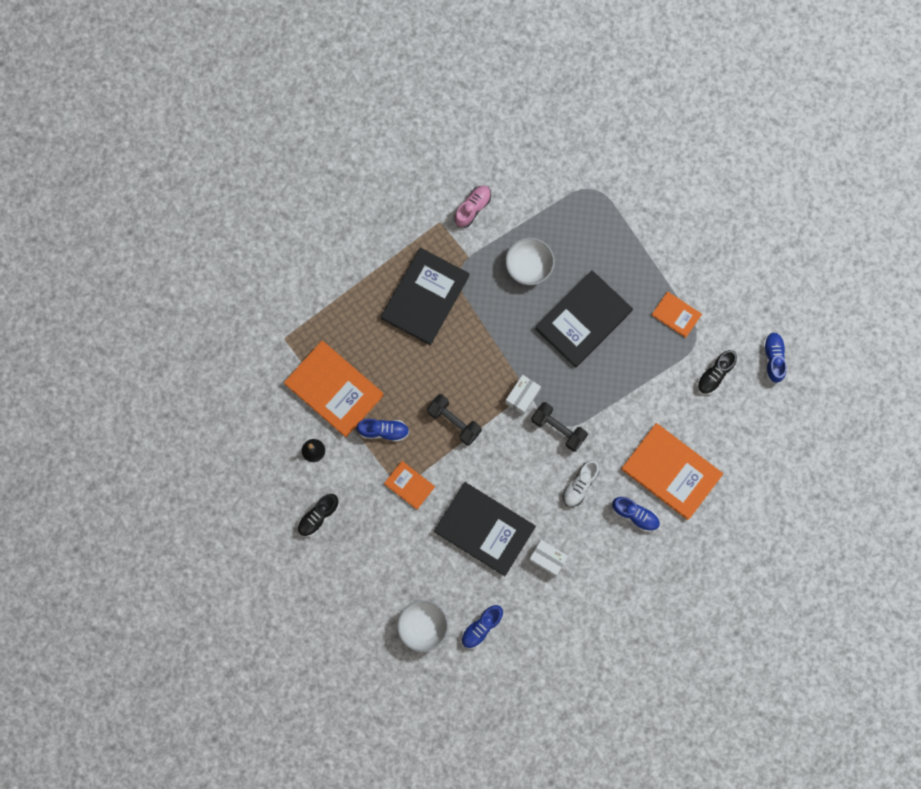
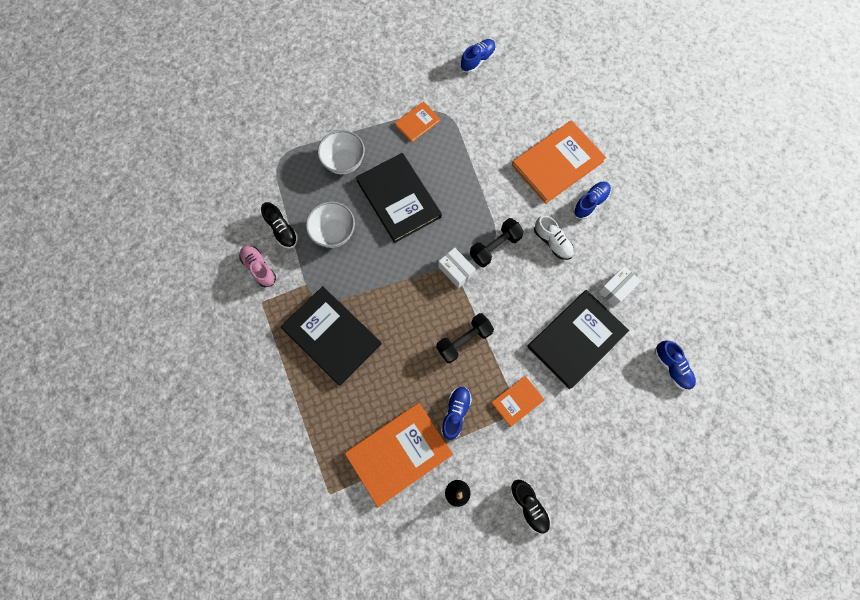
camera: 75 degrees left, 5 degrees down
white bowl [397,600,449,652] -> white bowl moved to [318,130,365,174]
black shoe [697,350,737,394] -> black shoe moved to [261,202,298,249]
blue shoe [763,332,787,383] -> blue shoe turned 120 degrees clockwise [460,39,496,73]

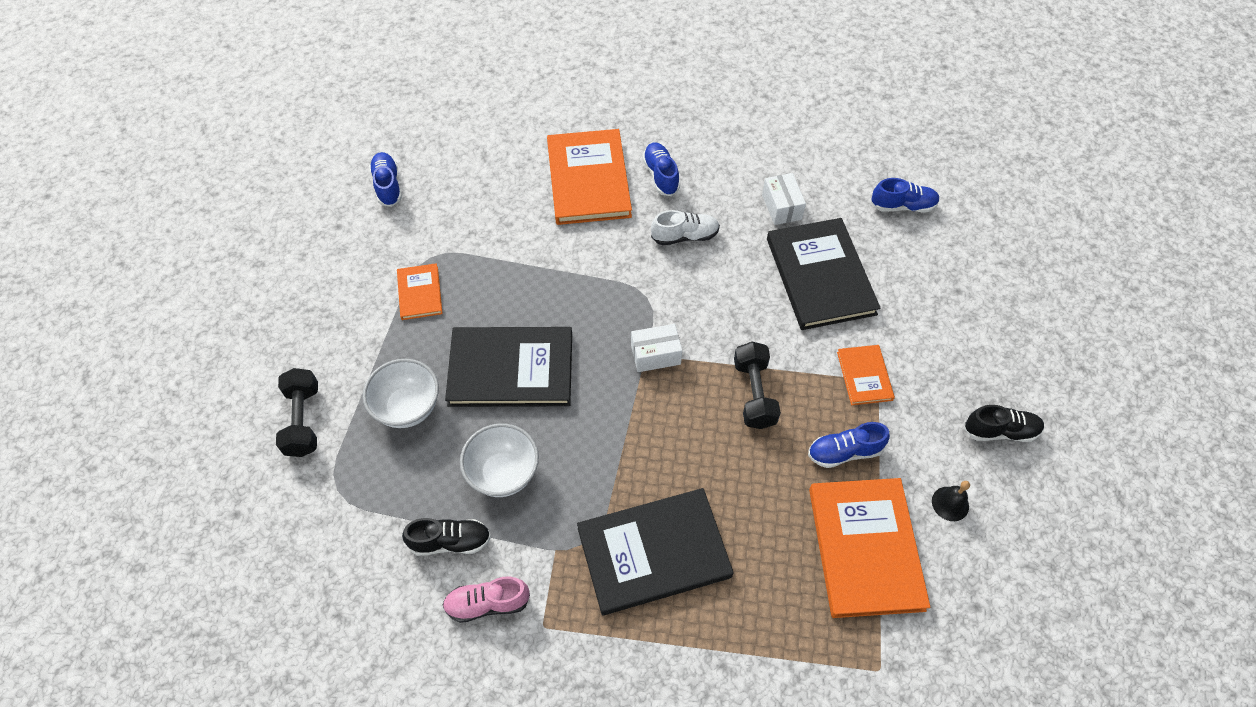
camera: 60 degrees left, 15 degrees down
blue shoe [441,387,472,440] -> blue shoe turned 60 degrees counterclockwise [808,422,890,468]
black dumbbell [470,218,524,267] -> black dumbbell moved to [276,368,318,457]

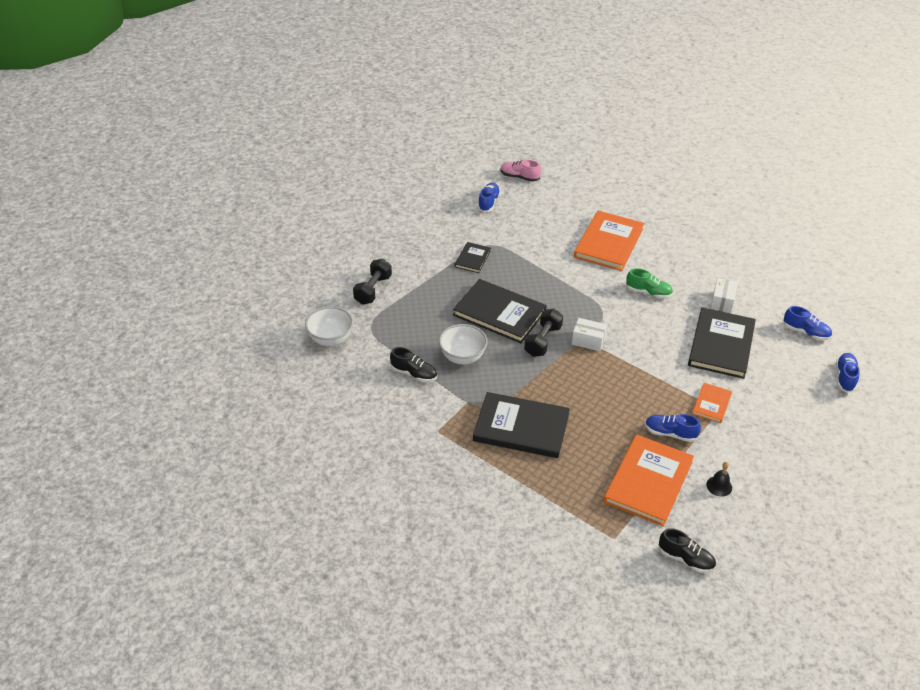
camera: 30 degrees right, 15 degrees down
white bowl [363,359,439,428] -> white bowl moved to [305,306,353,346]
orange book [397,263,443,320] -> black book [454,242,491,273]
pink shoe [442,576,530,623] -> pink shoe moved to [500,160,541,182]
blue shoe [642,142,680,196] -> blue shoe moved to [836,353,860,392]
white shoe [651,210,720,245] -> green shoe [626,268,673,299]
black dumbbell [734,342,781,429] -> black dumbbell moved to [524,309,563,357]
black shoe [964,405,1044,442] -> black shoe moved to [659,528,716,573]

